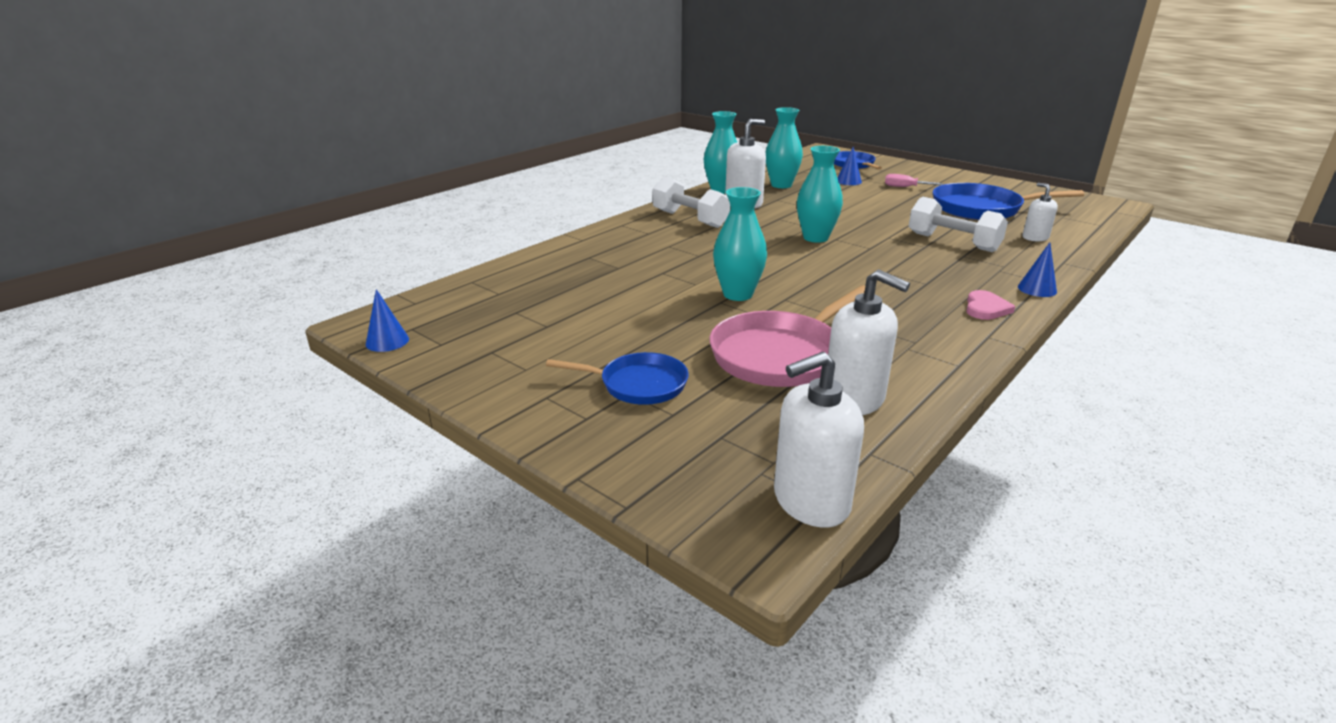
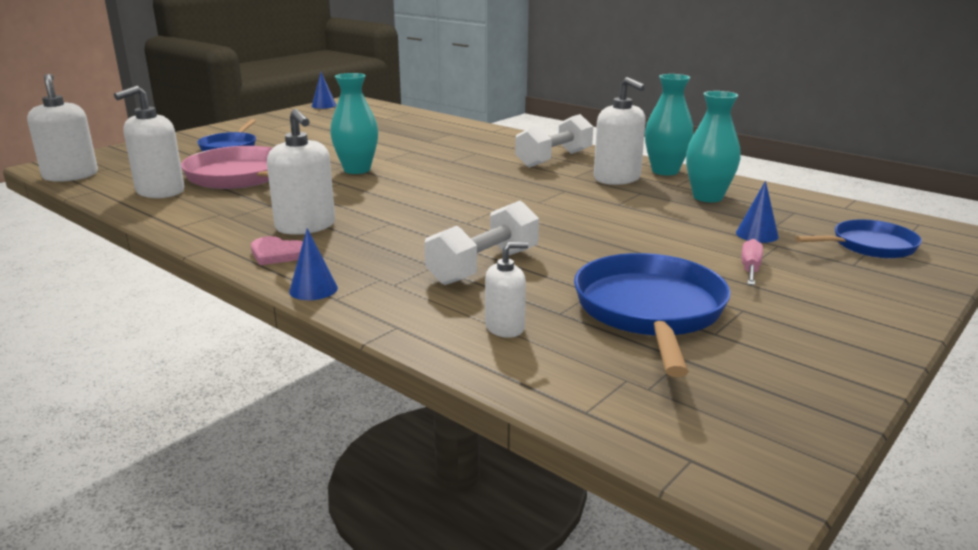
camera: 90 degrees right, 5 degrees down
turquoise vase [797,146,843,243] -> none
none -> white soap dispenser [267,109,335,235]

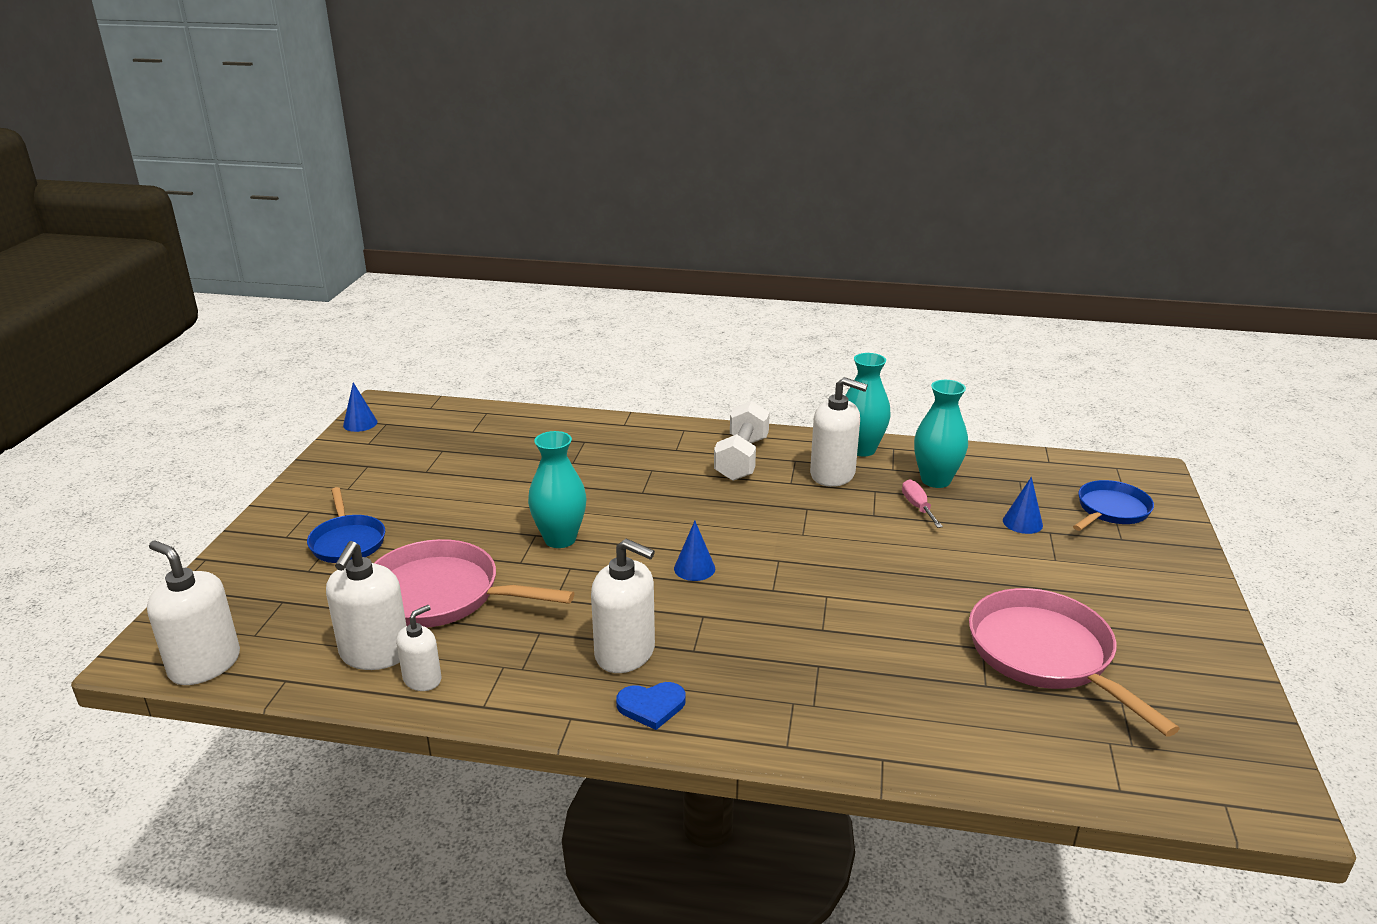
camera: 30 degrees left, 5 degrees up
pink heart [251,236,303,265] -> blue heart [616,682,686,730]
blue cone [289,228,338,300] -> blue cone moved to [674,521,715,581]
white dumbbell [424,200,539,285] -> none
white soap dispenser [485,242,528,338] -> white soap dispenser moved to [396,605,441,691]
blue pan [574,253,731,377] -> pink pan [969,588,1180,737]
pink screwdriver [742,239,763,285] -> pink screwdriver moved to [902,479,943,528]

